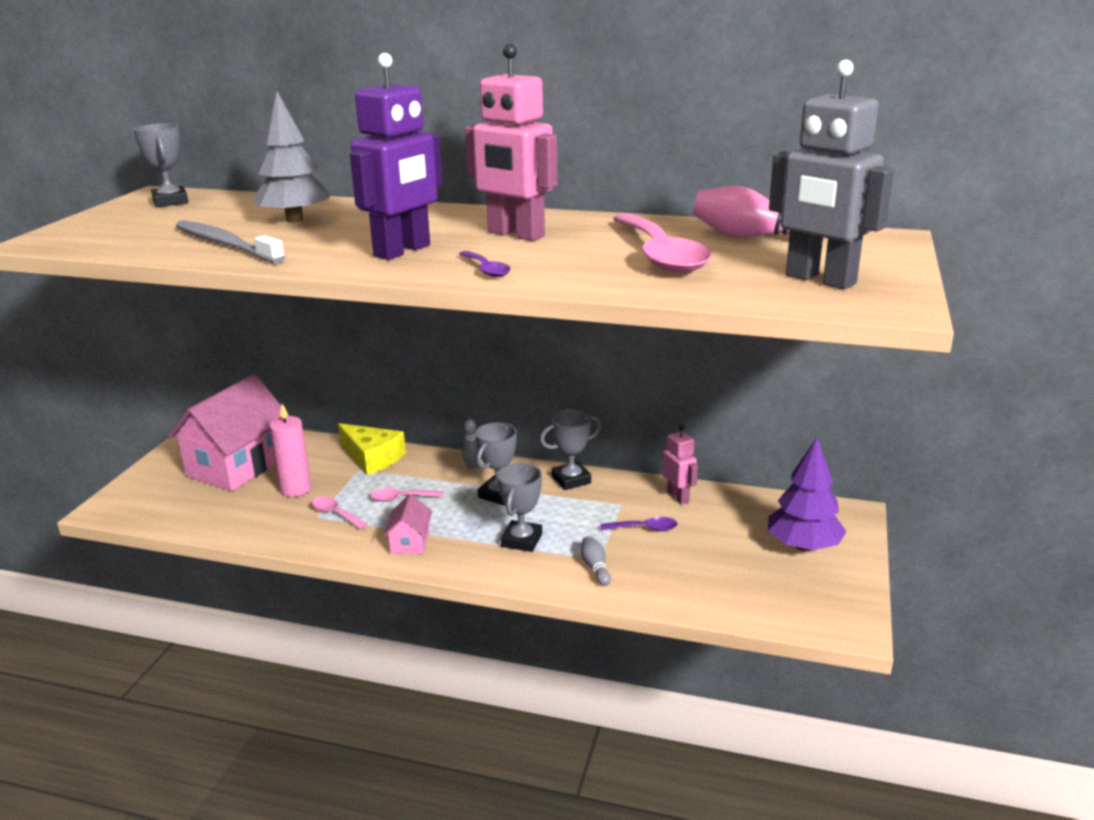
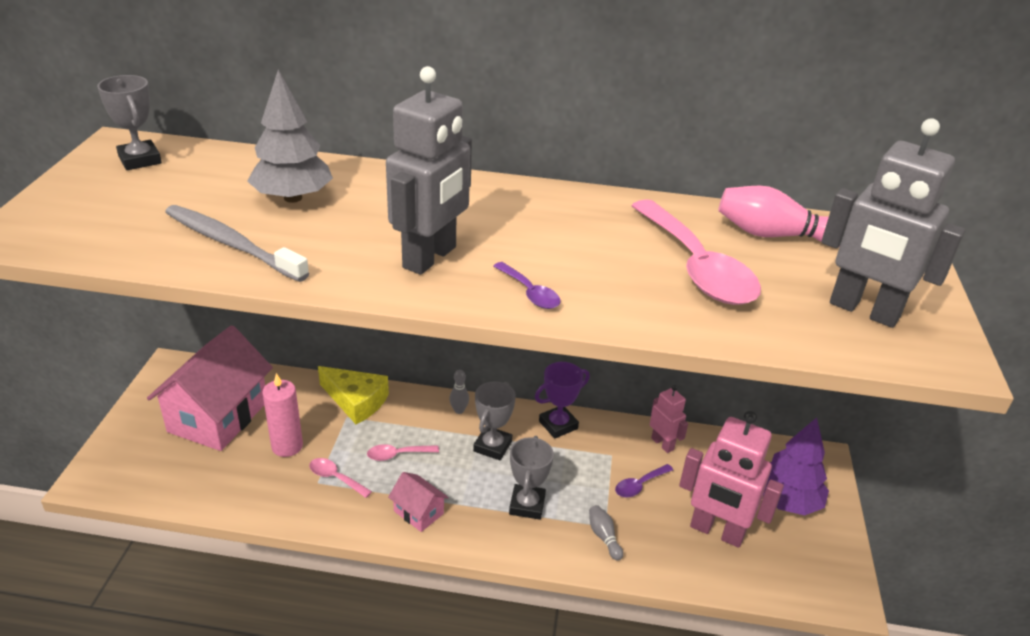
camera: 10 degrees left, 10 degrees up
purple robot [350,53,443,260] -> grey robot [386,66,472,275]
pink house [383,494,432,554] -> pink house turned 45 degrees counterclockwise [388,472,449,532]
pink robot [465,44,558,241] -> pink robot moved to [679,411,784,548]
grey trophy [540,409,601,490] -> purple trophy [535,362,590,438]
purple spoon [600,517,678,531] -> purple spoon turned 150 degrees clockwise [615,464,673,497]

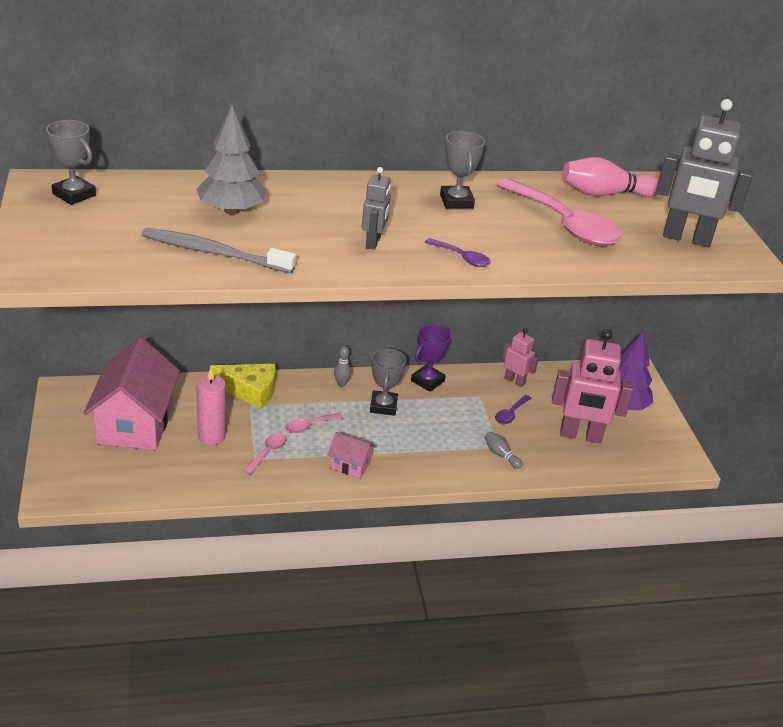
camera: 20 degrees left, 0 degrees up
pink spoon [309,458,372,498] -> pink spoon turned 105 degrees clockwise [244,433,287,474]
grey robot [386,66,472,275] -> grey robot [362,167,391,250], size x0.53
grey trophy [509,436,554,520] -> grey trophy moved to [440,131,485,209]

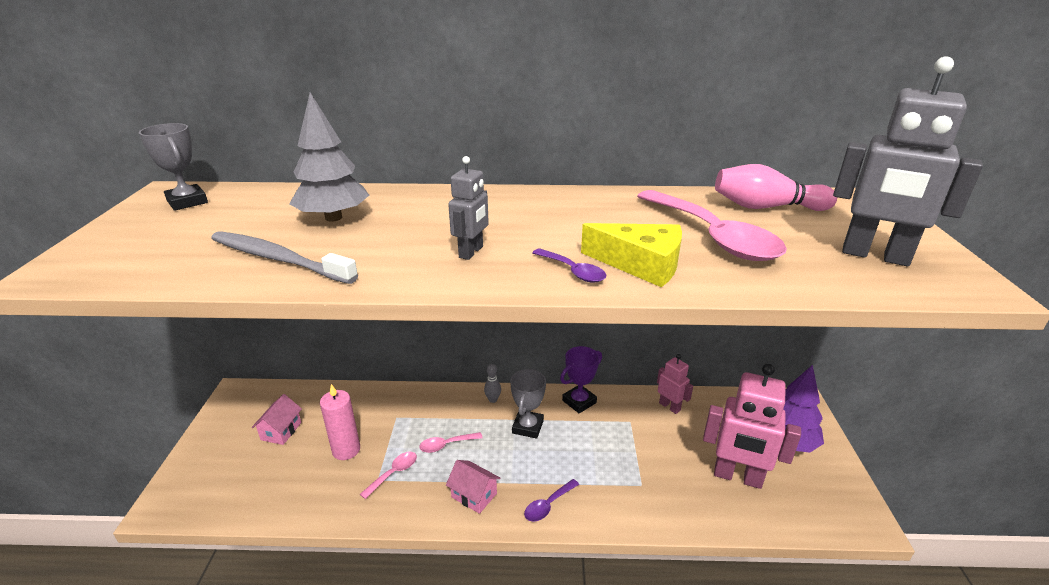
camera: 15 degrees right, 5 degrees down
pink house [84,338,180,450] -> pink house [252,394,302,445], size x0.45
yellow cheese [210,364,276,409] -> yellow cheese moved to [581,223,682,287]
grey trophy [440,131,485,209] -> none
grey bowling pin [484,432,522,469] -> none
purple spoon [495,395,532,424] -> purple spoon moved to [524,479,579,522]

